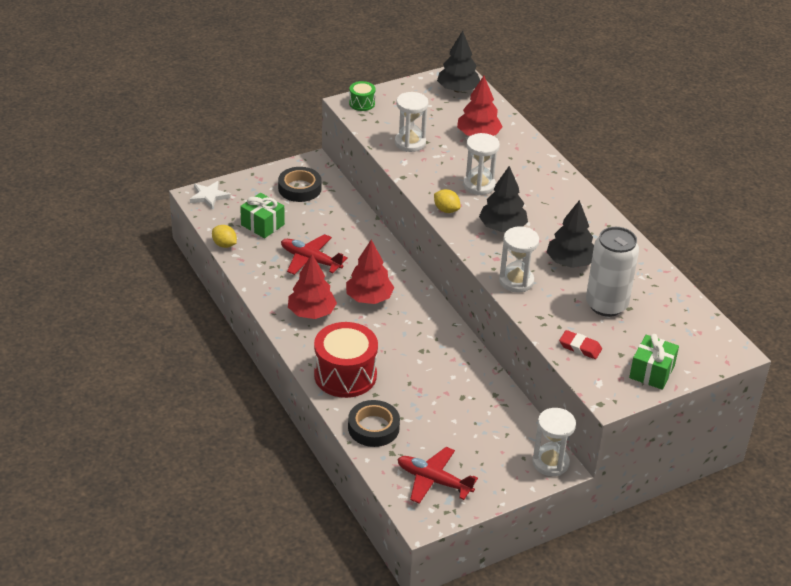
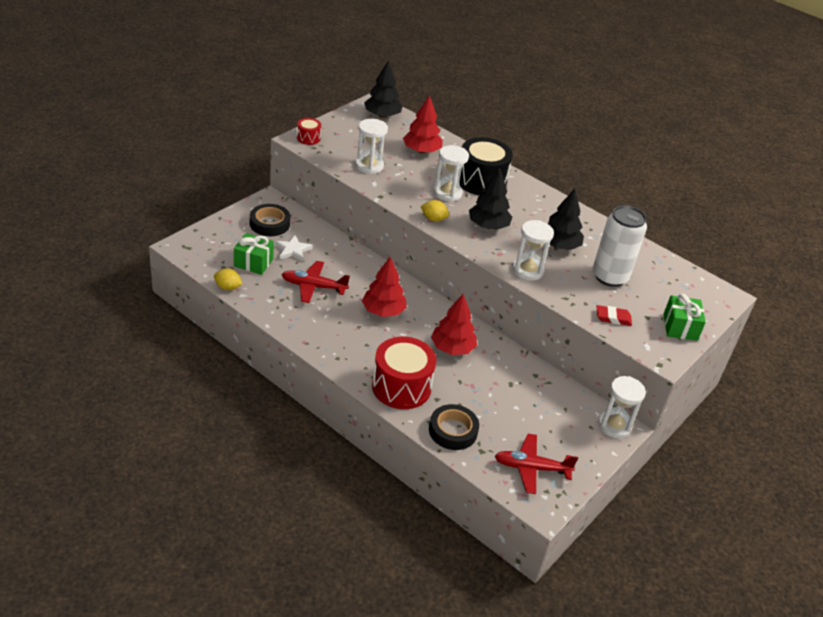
camera: 25 degrees left, 0 degrees up
white star [190,181,230,209] -> white star moved to [275,235,313,261]
red tree [288,254,337,319] -> red tree moved to [431,294,477,355]
green drum [349,81,376,111] -> red drum [297,118,321,145]
none -> black drum [459,137,513,196]

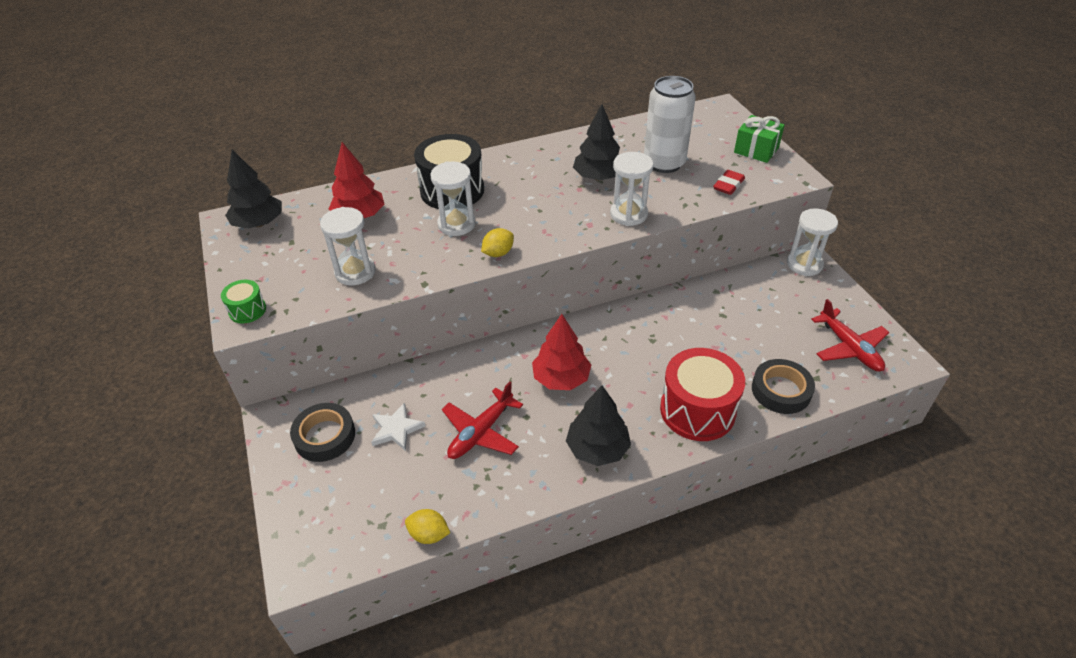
camera: 55 degrees left, 5 degrees up
yellow lemon [214,268,242,290] -> yellow lemon turned 60 degrees clockwise [405,509,450,544]
green gift [234,233,274,275] -> none
red drum [297,118,321,145] -> green drum [221,280,266,324]
red tree [431,294,477,355] -> none
black tree [469,169,513,230] -> black tree moved to [566,386,631,466]
red plane [494,434,578,494] -> red plane turned 60 degrees counterclockwise [811,299,889,372]

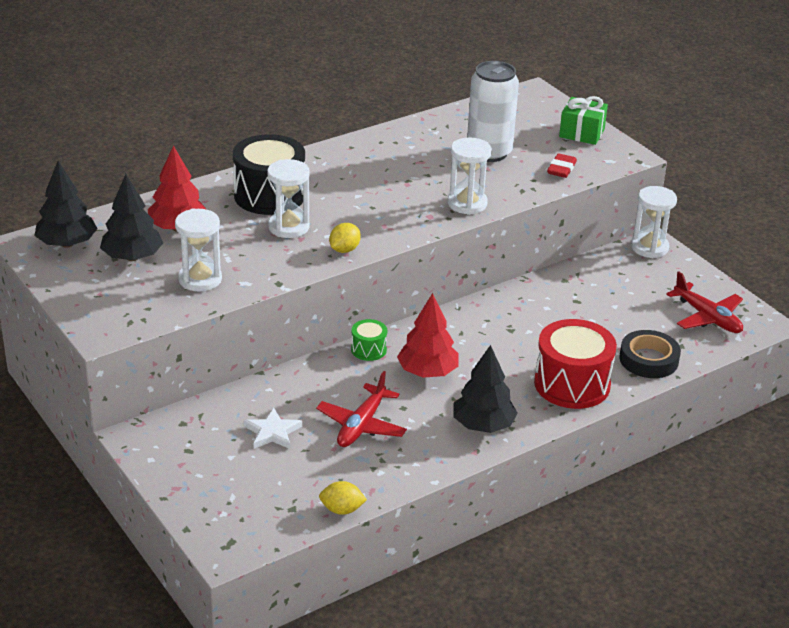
camera: 15 degrees left, 10 degrees down
green drum [221,280,266,324] -> green drum moved to [351,319,387,361]
black tape [290,403,355,462] -> none
black tree [573,104,620,181] -> black tree moved to [100,174,163,261]

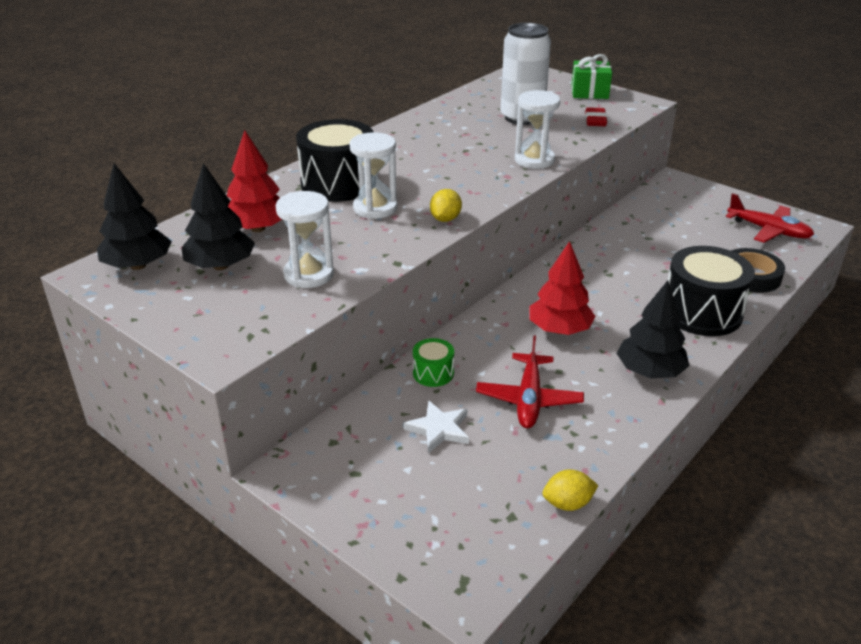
camera: 15 degrees left, 0 degrees up
green drum [351,319,387,361] -> green drum moved to [413,338,454,387]
red drum [534,319,617,409] -> black drum [668,246,755,336]
white hourglass [631,186,677,258] -> none

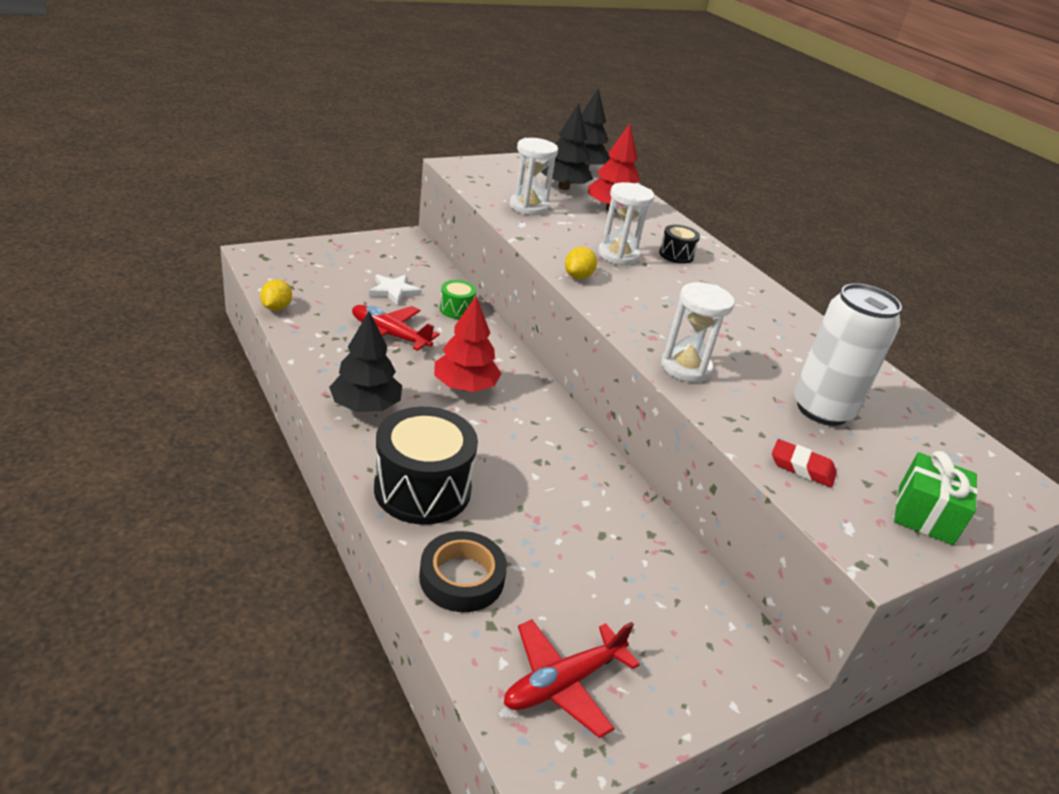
camera: 105 degrees right, 0 degrees up
black drum [296,119,374,202] -> black drum [659,225,700,264], size x0.48
yellow lemon [430,189,462,222] -> yellow lemon turned 75 degrees clockwise [565,247,597,279]

